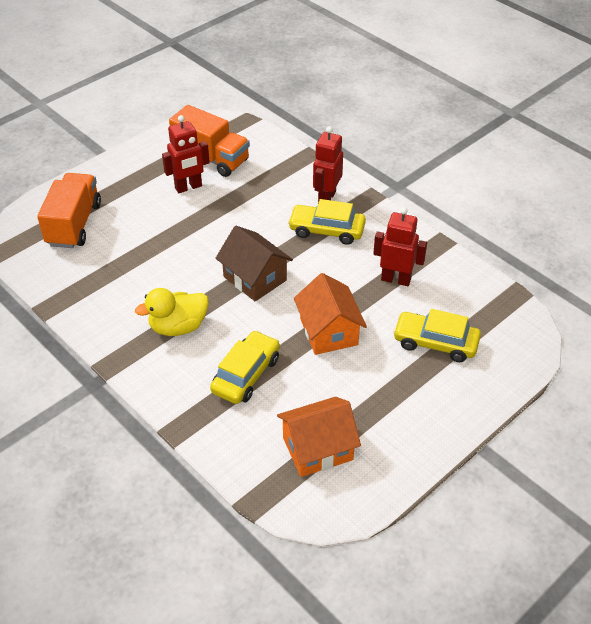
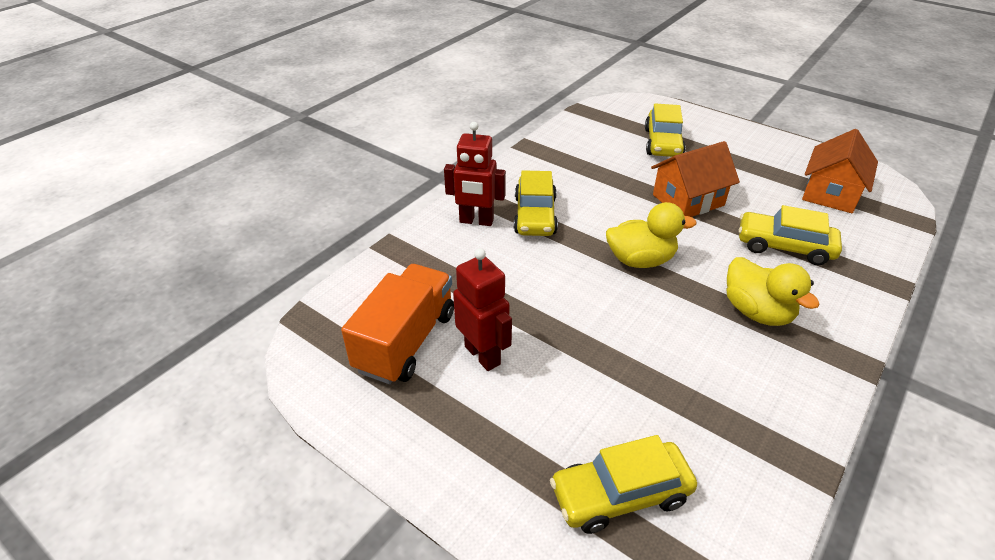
camera: 100 degrees left, 5 degrees down
orange truck [37,173,101,248] -> yellow car [550,435,697,534]
brown house [216,226,293,301] -> yellow duck [606,202,696,268]
orange house [277,397,361,477] -> orange house turned 60 degrees clockwise [802,129,878,213]
red robot [373,207,427,286] -> none

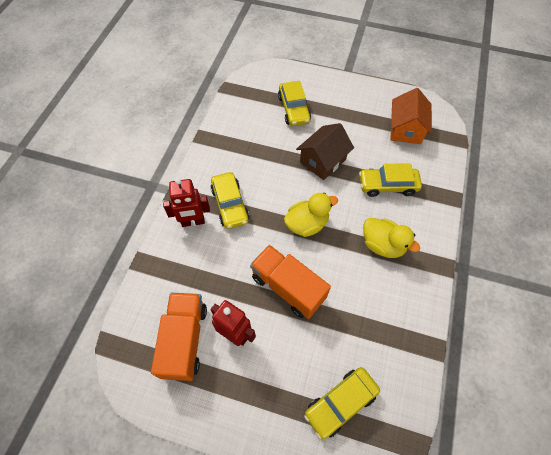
camera: 20 degrees left, 20 degrees up
orange house [651,141,740,217] -> brown house [296,123,354,180]
none -> orange truck [250,245,331,319]

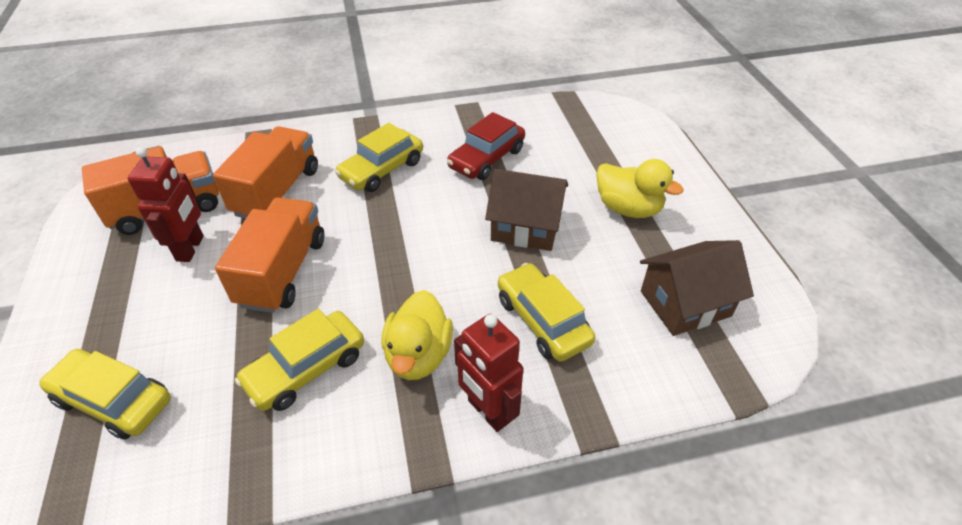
camera: 60 degrees right, 15 degrees down
red robot [163,178,210,227] -> red robot moved to [454,314,523,432]
yellow car [278,80,311,126] -> yellow car moved to [235,309,364,411]
yellow duck [284,193,338,237] -> yellow duck moved to [596,159,684,218]
orange house [390,88,432,144] -> brown house [640,240,754,336]
none -> orange truck [213,126,318,219]
none -> red car [447,112,525,180]

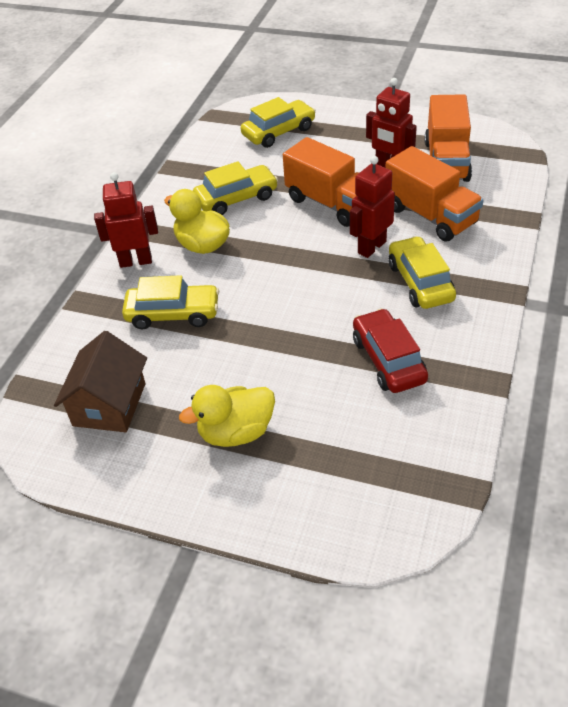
camera: 125 degrees right, 0 degrees up
yellow car [235,309,364,411] -> yellow car turned 75 degrees clockwise [193,161,278,215]
brown house [485,169,568,251] -> none
none -> red robot [350,156,395,258]

